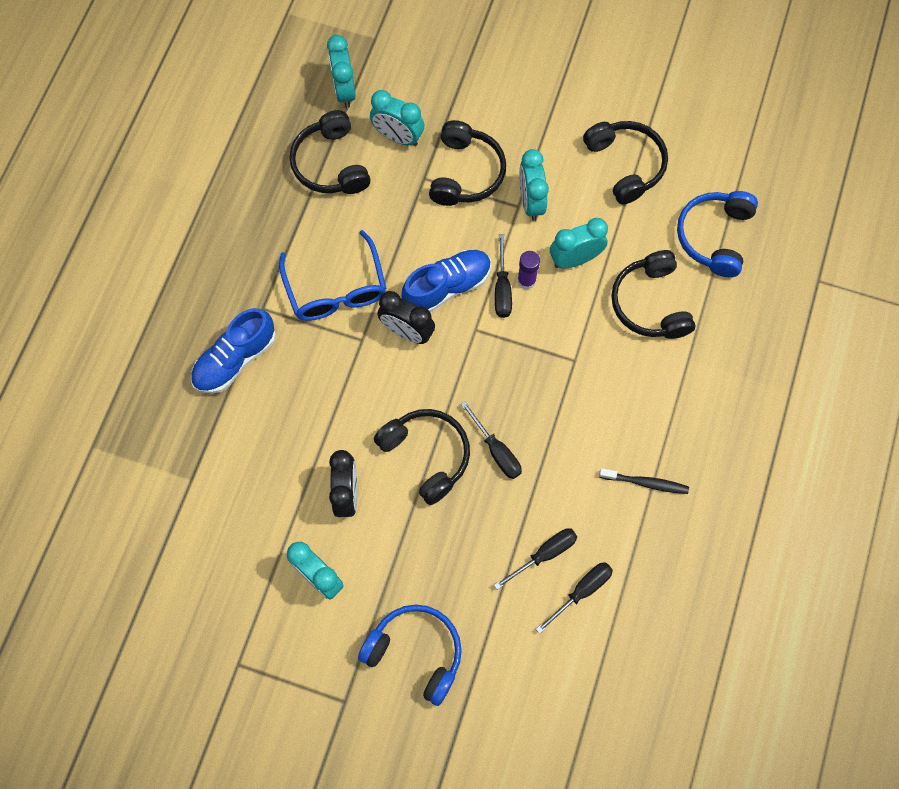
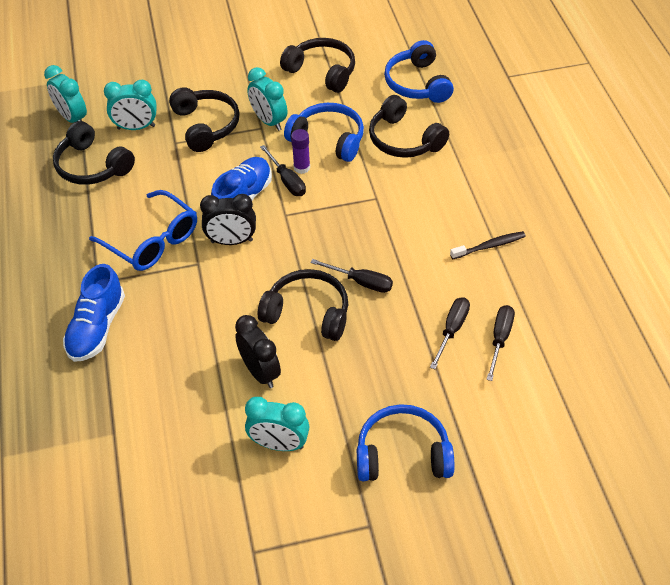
camera: 30 degrees left, 20 degrees down
turquoise clock [550,218,608,269] -> blue headphones [284,103,364,162]

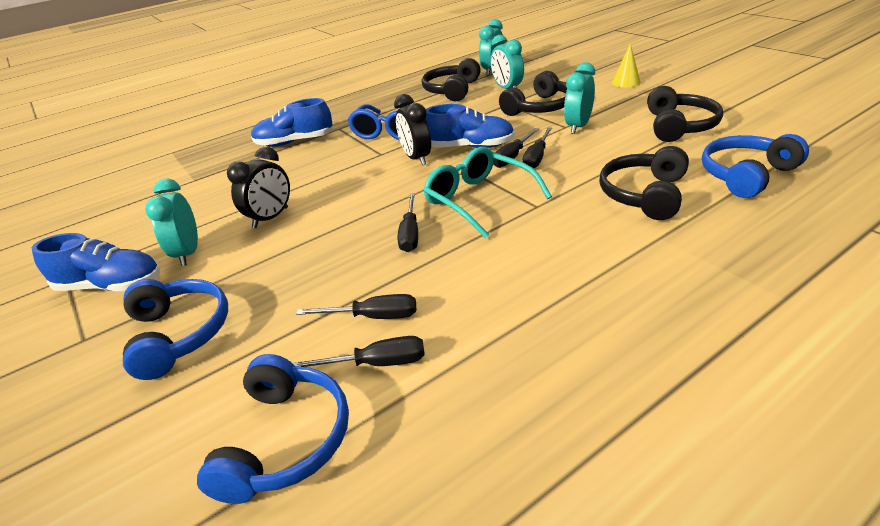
camera: 70 degrees right, 15 degrees down
black headphones [258,269,348,341] -> none
blue headphones [284,103,364,162] -> blue headphones moved to [197,354,349,504]
purple glue stick [291,129,310,174] -> black screwdriver [523,127,552,168]
black toothbrush [450,231,526,259] -> none
none -> blue shoe [32,233,160,291]
none -> turquoise glasses [423,147,552,239]
none -> yellow cone [612,44,641,87]

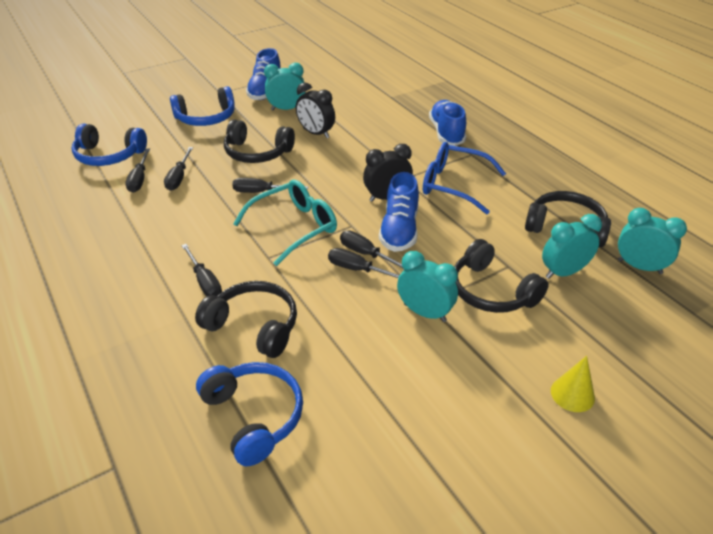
camera: 90 degrees right, 5 degrees up
black headphones [647,86,723,142] -> black headphones moved to [224,119,295,163]
none -> black screwdriver [181,244,222,297]

